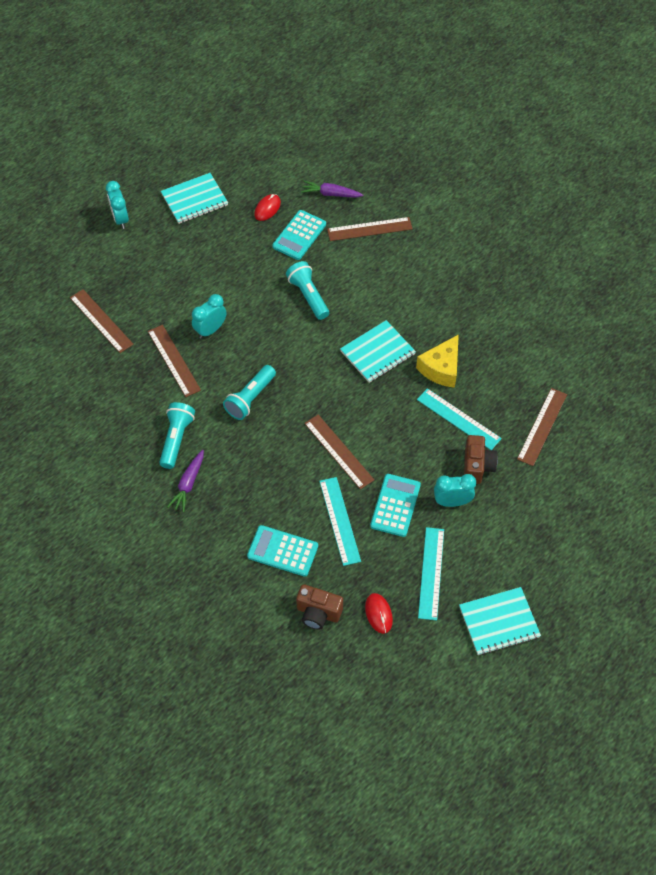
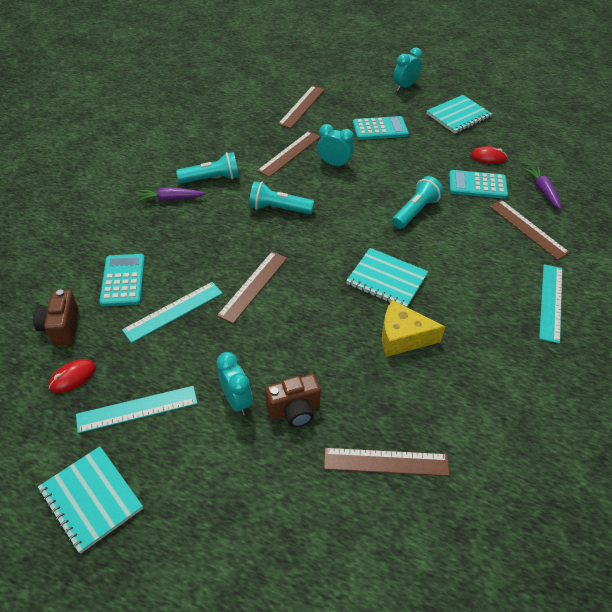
camera: 65 degrees right, 10 degrees down
turquoise notebook [161,173,228,224] -> turquoise notebook turned 75 degrees counterclockwise [426,95,492,134]
turquoise calculator [370,474,421,537] -> turquoise calculator moved to [353,116,409,140]
turquoise ruler [417,388,502,450] -> turquoise ruler moved to [539,264,562,344]

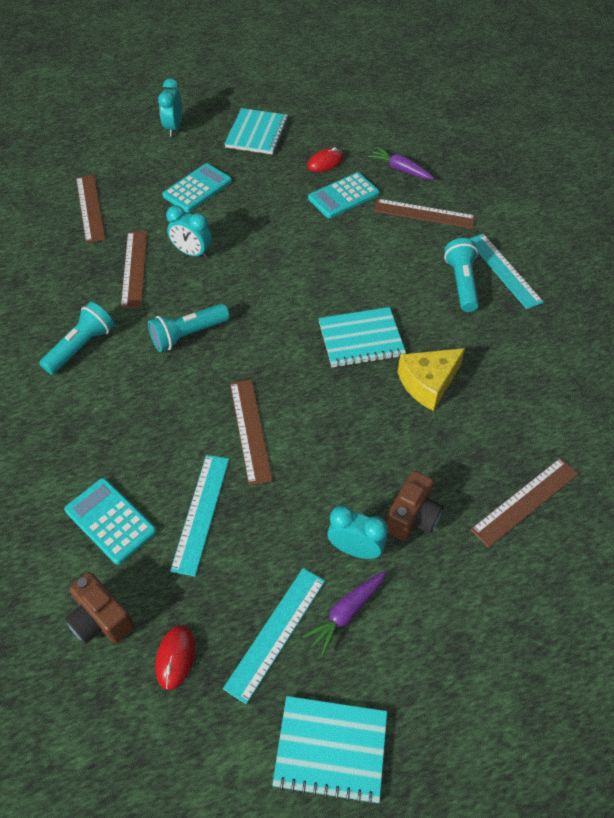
camera: 40 degrees left, 5 degrees up
purple carrot [137,187,205,202] -> purple carrot moved to [302,571,386,656]
turquoise clock [317,124,354,168] -> turquoise clock turned 135 degrees counterclockwise [166,206,212,259]
turquoise flashlight [392,176,443,229] -> turquoise flashlight moved to [444,238,479,312]

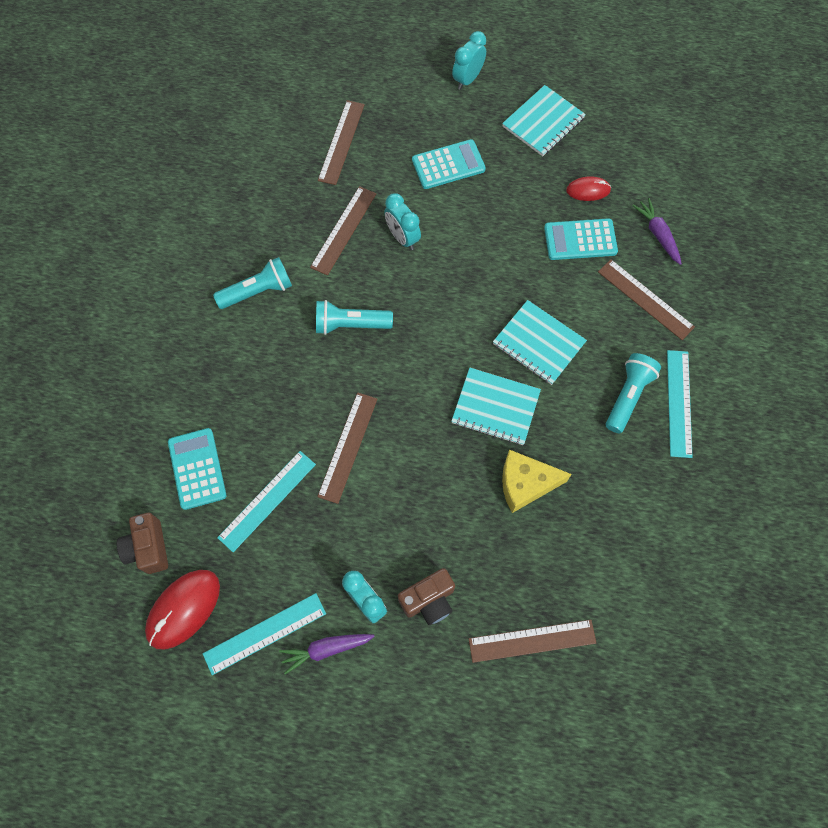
camera: 30 degrees right, 15 degrees up
red mouse [155,625,195,690] -> red mouse [145,570,220,650], size x1.69
turquoise notebook [272,696,387,806] -> turquoise notebook moved to [493,300,587,385]

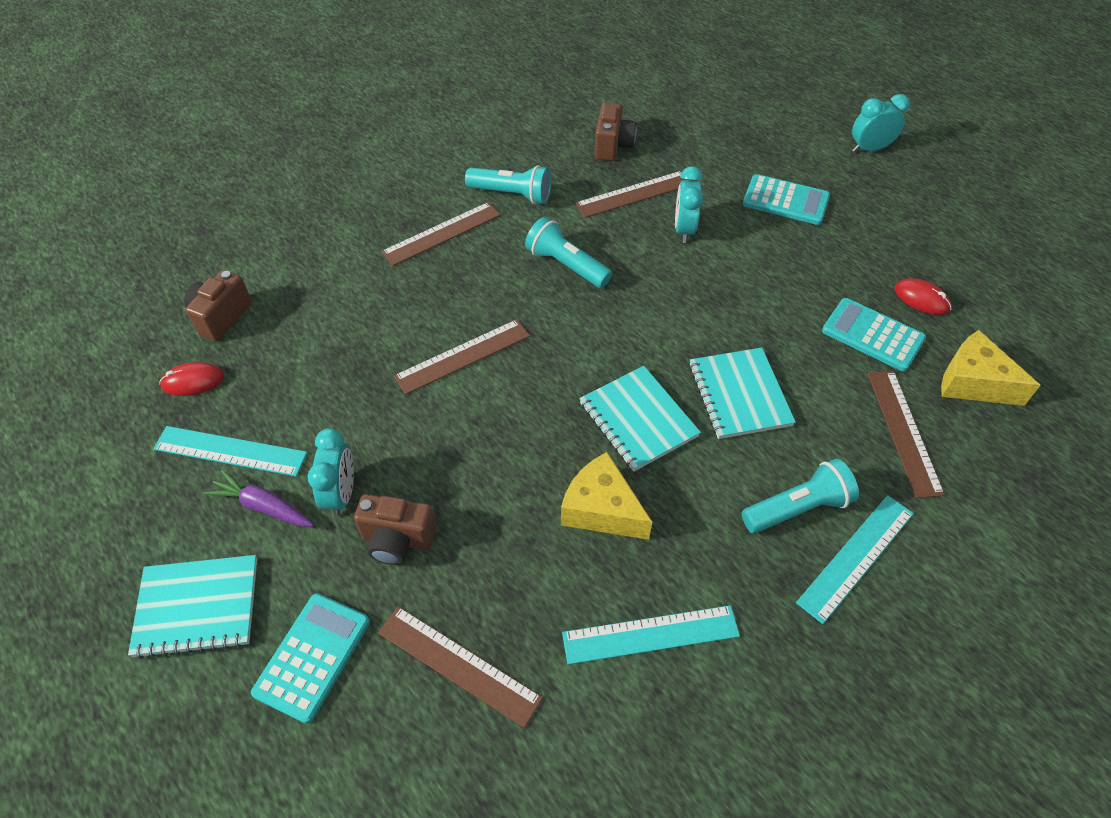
camera: 40 degrees right, 15 degrees down
red mouse [145,570,220,650] -> red mouse [159,362,225,396], size x0.59
turquoise calculator [168,428,226,510] -> turquoise calculator moved to [251,593,370,724]
turquoise ruler [217,451,316,552] -> turquoise ruler moved to [562,605,740,665]
brown ruler [318,100,365,185] -> brown ruler moved to [381,202,501,266]
turquoise notebook [502,85,586,156] -> turquoise notebook moved to [128,555,257,659]
purple carrot [632,198,682,265] -> yellow cheese [941,330,1041,406]
none -> brown camera [594,102,637,161]

